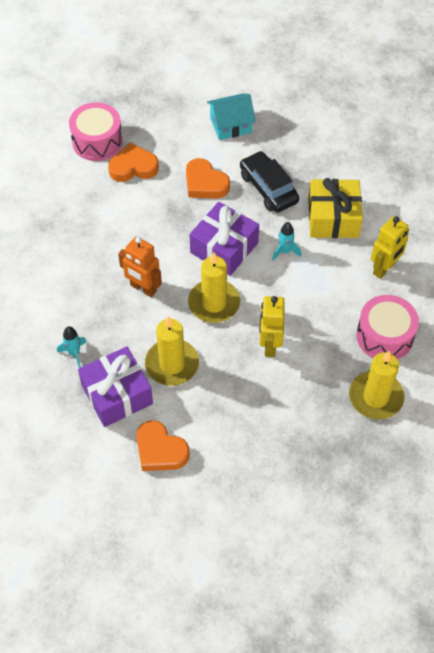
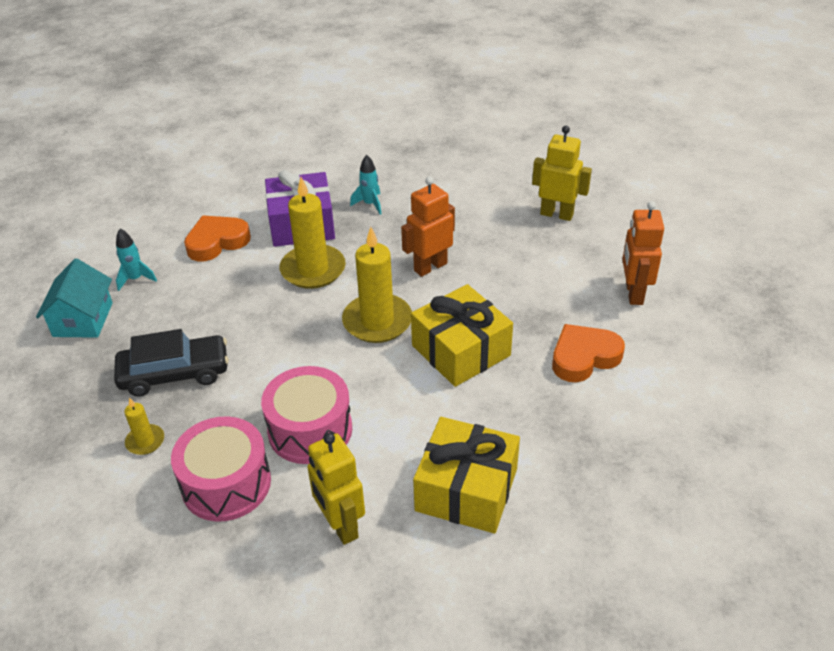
camera: 110 degrees right, 15 degrees down
pink drum [69,102,123,161] -> pink drum moved to [261,366,352,464]
orange heart [108,143,159,182] -> orange robot [622,201,664,305]
purple gift [190,202,259,276] -> yellow gift [411,284,513,387]
turquoise house [207,93,256,140] -> turquoise house moved to [36,258,113,338]
black car [240,151,299,213] -> black car moved to [114,329,229,396]
yellow robot [259,296,285,357] -> yellow robot moved to [532,126,592,221]
turquoise rocket [272,222,301,261] -> turquoise rocket moved to [116,229,157,291]
yellow candle [349,351,405,420] -> yellow candle [124,397,164,455], size x0.49

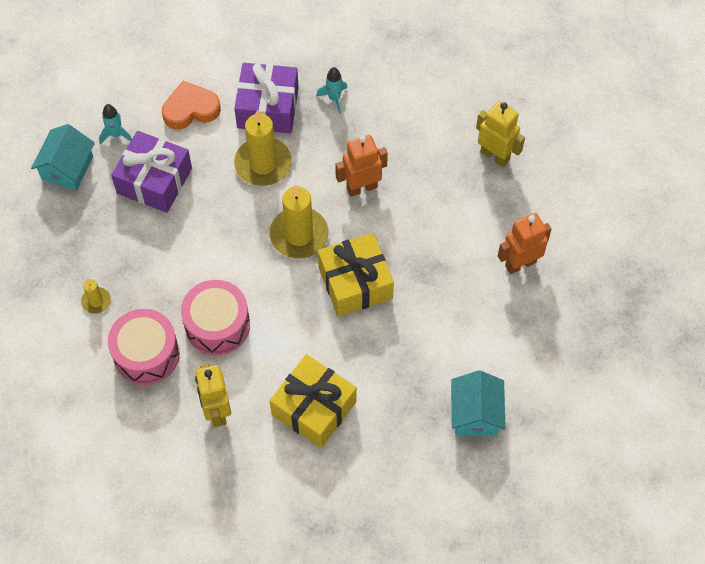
camera: 15 degrees right, 20 degrees up
black car [114,329,229,396] -> none
orange heart [552,324,625,382] -> none
orange robot [622,201,664,305] -> orange robot turned 45 degrees clockwise [498,213,551,274]
none -> purple gift [111,131,192,213]
none -> turquoise house [451,370,506,436]

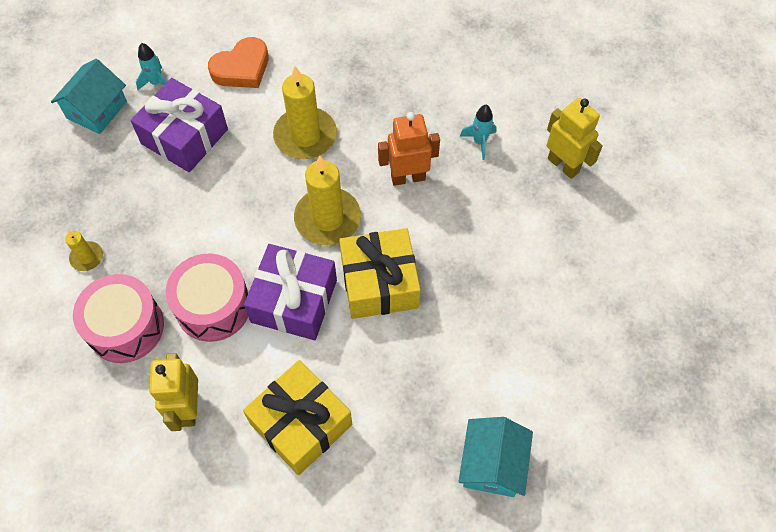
camera: 10 degrees right, 0 degrees up
orange heart [162,81,221,129] -> orange heart turned 150 degrees clockwise [208,37,268,88]
purple gift [234,63,299,133] -> purple gift moved to [244,244,337,340]
turquoise rocket [316,67,348,114] -> turquoise rocket moved to [460,105,497,160]
orange robot [498,213,551,274] -> none

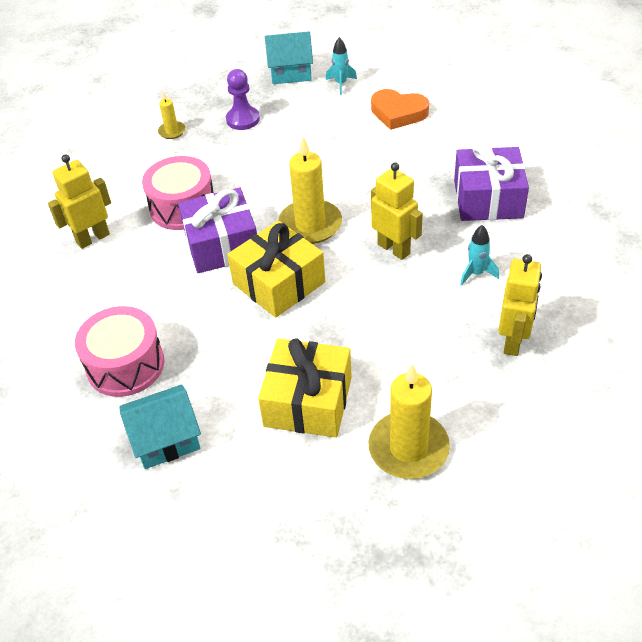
camera: 60 degrees right, 15 degrees down
pink drum [73,274,164,363] -> pink drum moved to [75,306,164,397]
purple gift [131,78,228,172] -> purple gift moved to [454,143,529,221]
yellow gift [243,360,352,476] -> yellow gift moved to [258,338,352,438]
yellow candle [273,66,337,159] -> yellow candle moved to [368,364,450,479]
orange robot [378,112,440,186] -> yellow robot [371,162,423,260]
none -> purple pawn [226,69,260,130]

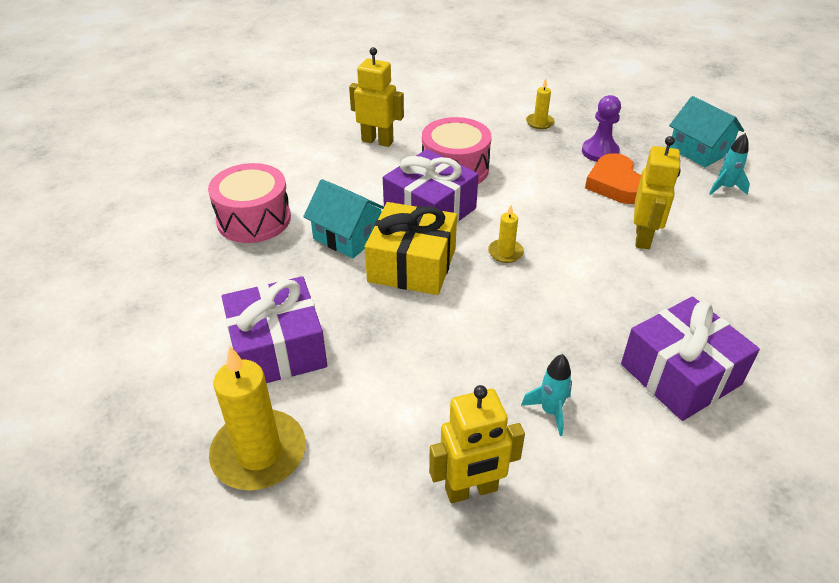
camera: 55 degrees right, 5 degrees down
turquoise house [119,385,201,469] -> turquoise house moved to [303,179,384,259]
yellow gift [258,338,352,438] -> purple gift [222,276,327,383]
yellow candle [278,137,342,244] -> yellow candle [488,205,524,263], size x0.49
orange heart [371,89,429,130] -> orange heart moved to [585,153,641,204]
yellow robot [371,162,423,260] -> yellow robot moved to [634,136,681,249]

